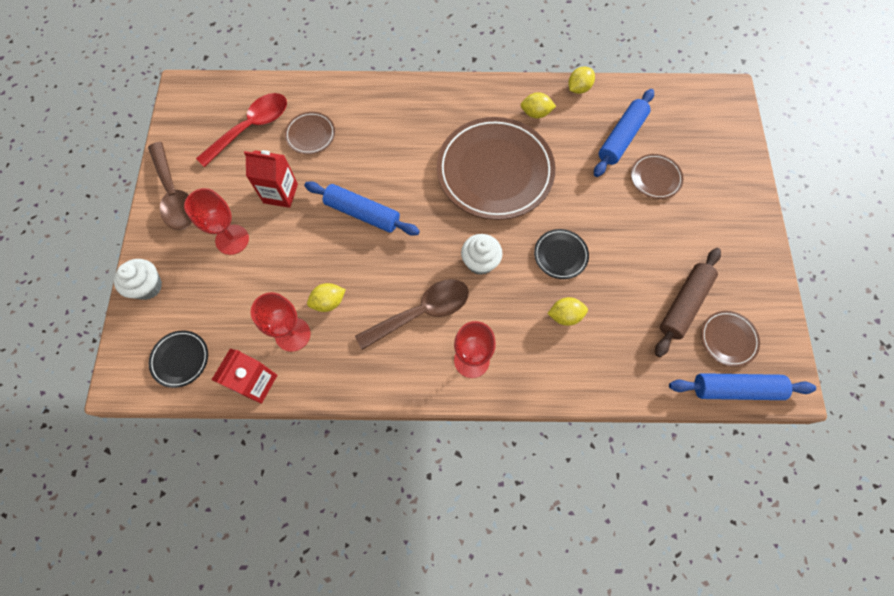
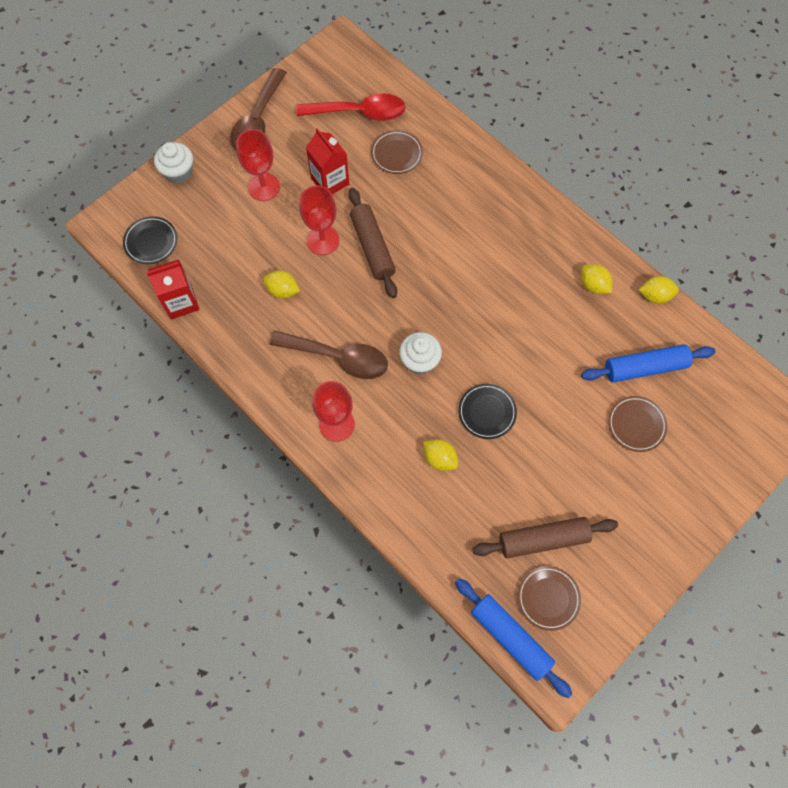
camera: 45 degrees right, 0 degrees up
red goblet [250,292,310,352] -> red goblet moved to [299,185,339,255]
blue rolling pin [304,181,420,236] -> brown rolling pin [349,188,397,298]
brown plate [437,117,555,220] -> none

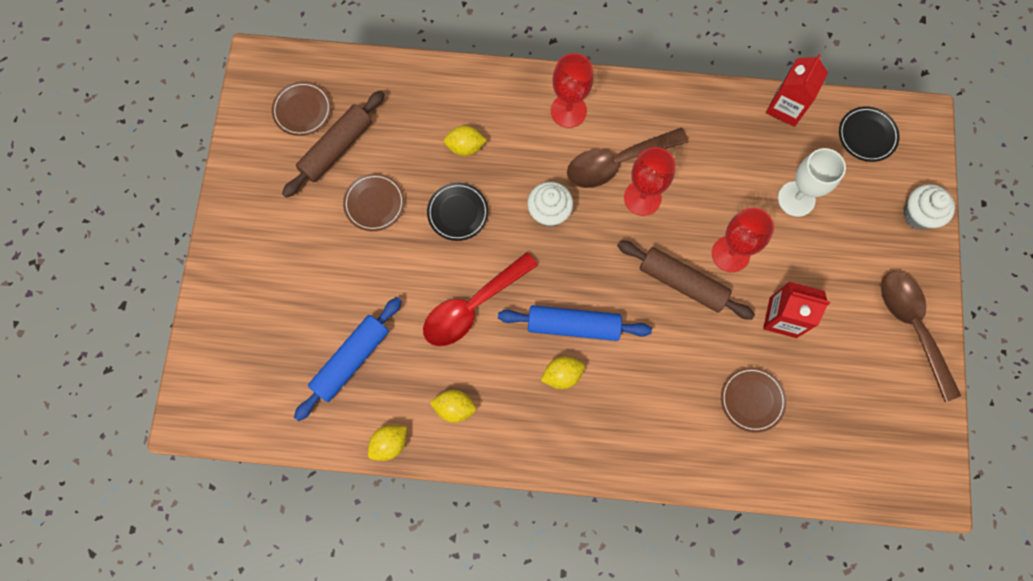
camera: 140 degrees right, 5 degrees up
red goblet [236,129,280,201] -> red goblet moved to [624,147,675,216]
yellow lemon [263,271,300,299] -> yellow lemon moved to [541,356,585,389]
red spoon [297,93,406,121] -> red spoon moved to [423,252,538,346]
blue rolling pin [455,578,572,698] -> blue rolling pin moved to [498,305,652,341]
brown plate [608,396,667,452] -> brown plate moved to [343,173,405,231]
none -> white goblet [778,148,846,217]

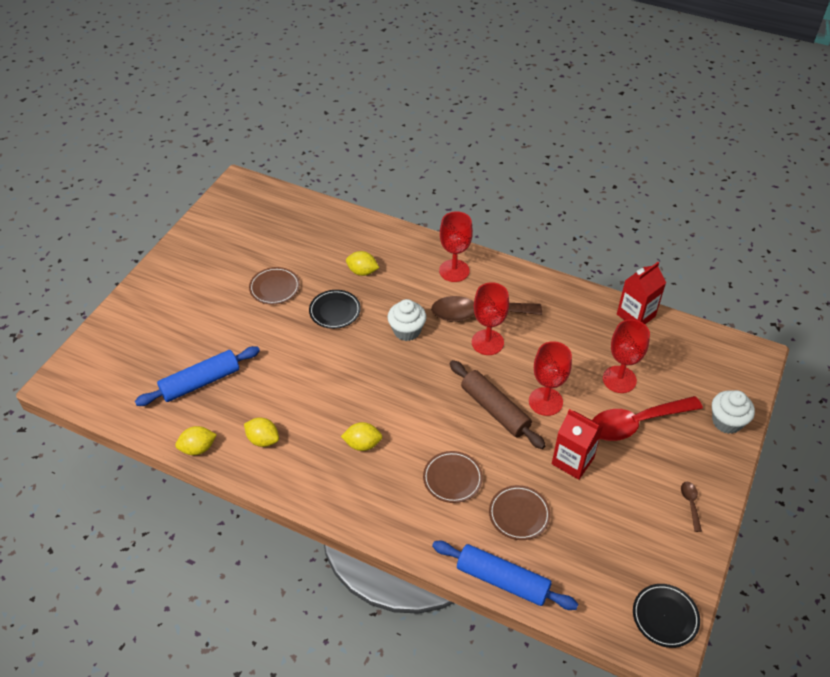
camera: 20 degrees right, 25 degrees down
brown plate [272,81,331,136] -> brown plate moved to [423,451,483,503]
brown rolling pin [282,90,385,198] -> none
red spoon [423,252,538,346] -> red spoon moved to [592,396,703,441]
blue rolling pin [498,305,652,341] -> blue rolling pin moved to [432,541,578,610]
white goblet [778,148,846,217] -> red goblet [603,319,650,393]
black plate [839,106,900,162] -> black plate moved to [633,584,700,648]
brown spoon [881,271,961,402] -> brown spoon [681,482,702,532], size x0.42

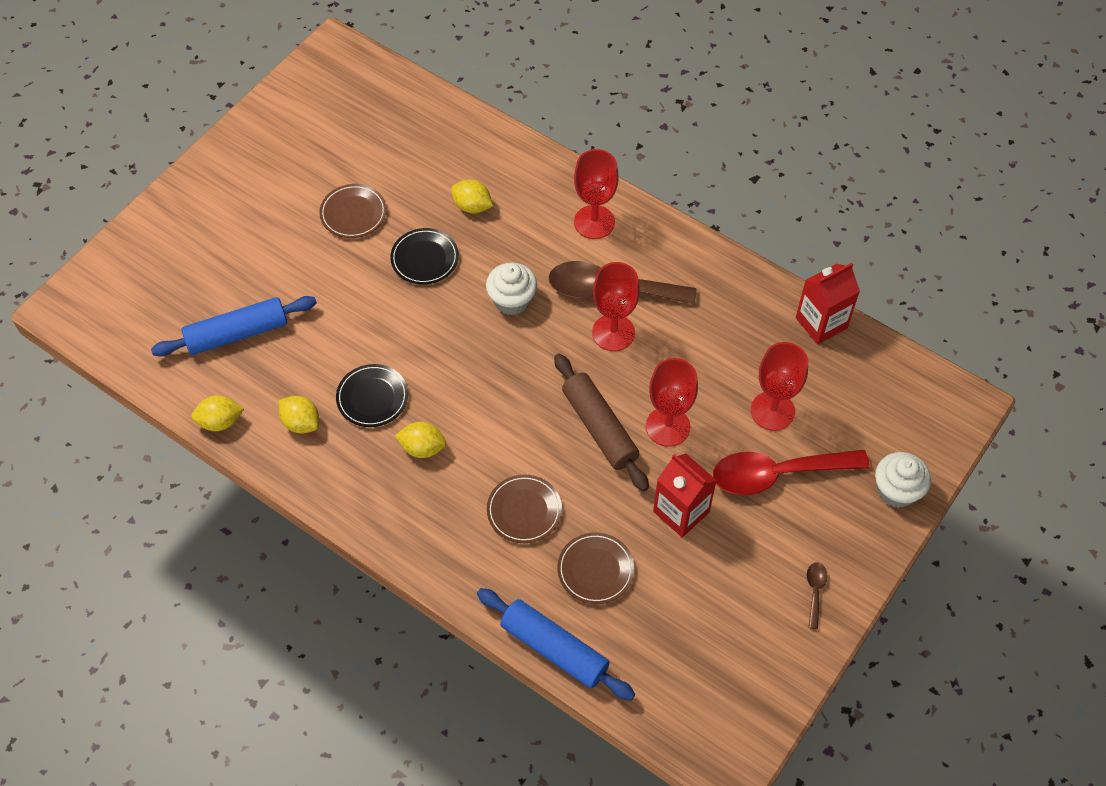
camera: 10 degrees right, 10 degrees up
black plate [633,584,700,648] -> black plate moved to [336,364,408,427]

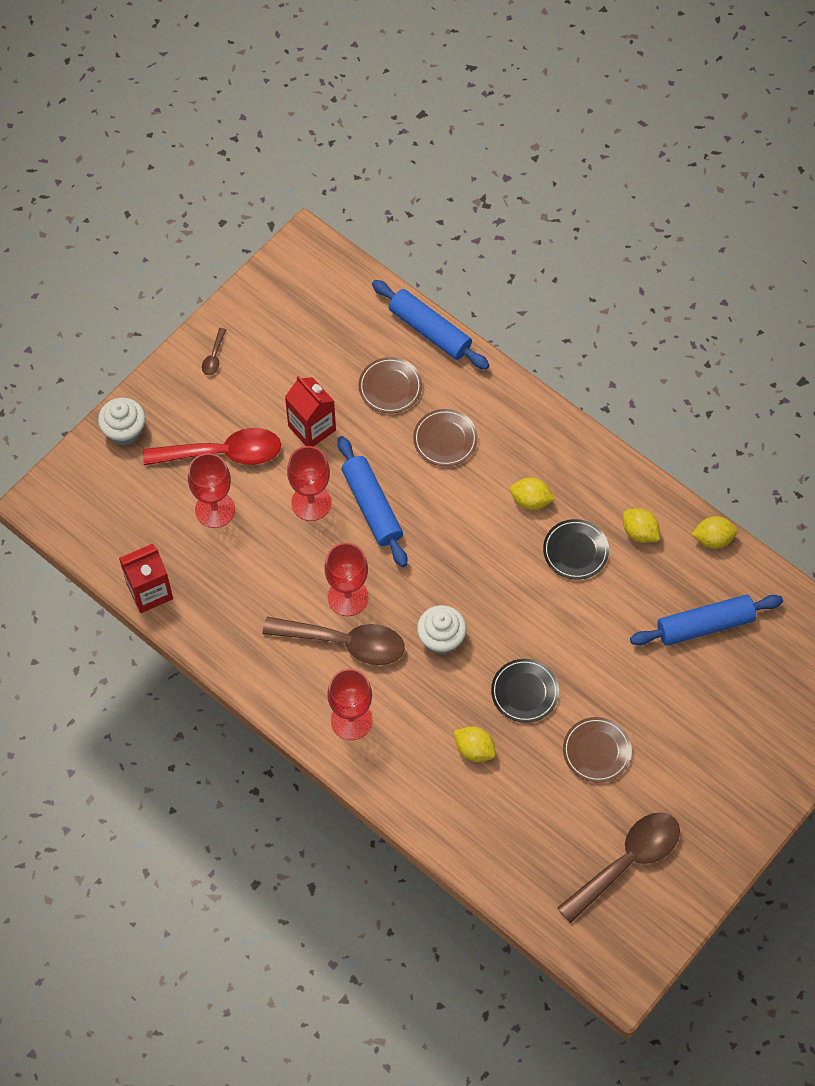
camera: 175 degrees left, 5 degrees up
brown rolling pin [554,354,649,491] -> blue rolling pin [338,436,407,567]
none -> brown spoon [557,812,680,923]

